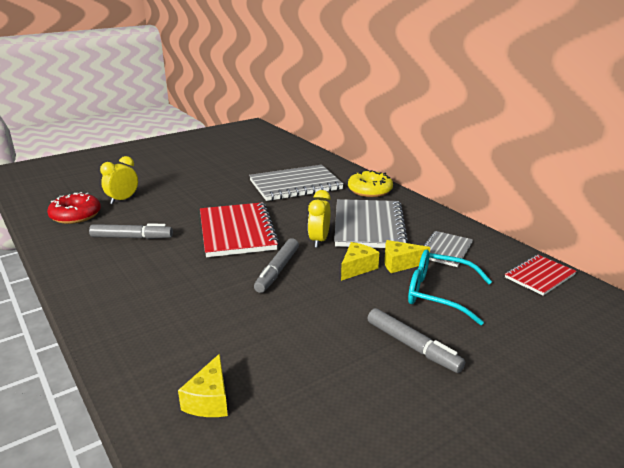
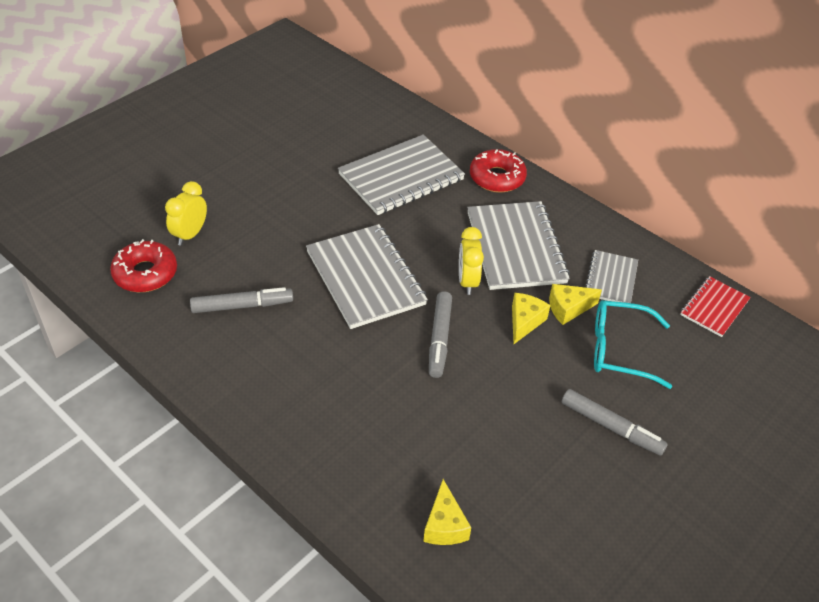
camera: 15 degrees left, 20 degrees up
red notebook [200,202,279,257] -> grey notebook [306,224,428,329]
yellow donut [348,170,393,197] -> red donut [470,149,527,193]

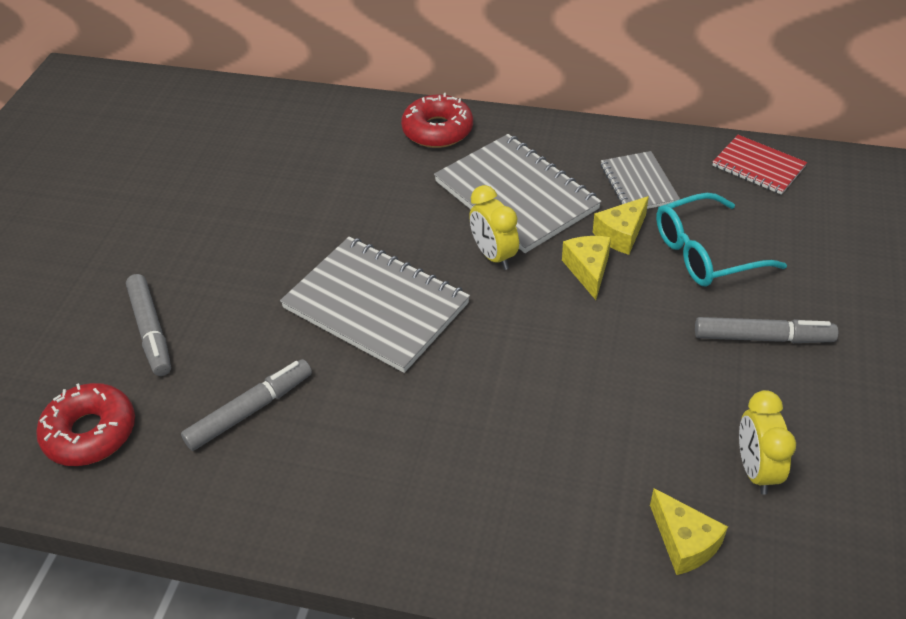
camera: 25 degrees left, 0 degrees up
yellow clock [165,181,207,246] -> yellow clock moved to [739,390,796,495]
grey notebook [338,135,465,215] -> none
grey marker [429,291,452,378] -> grey marker moved to [126,274,171,376]
red notebook [680,276,751,337] -> red notebook turned 60 degrees counterclockwise [712,135,807,195]

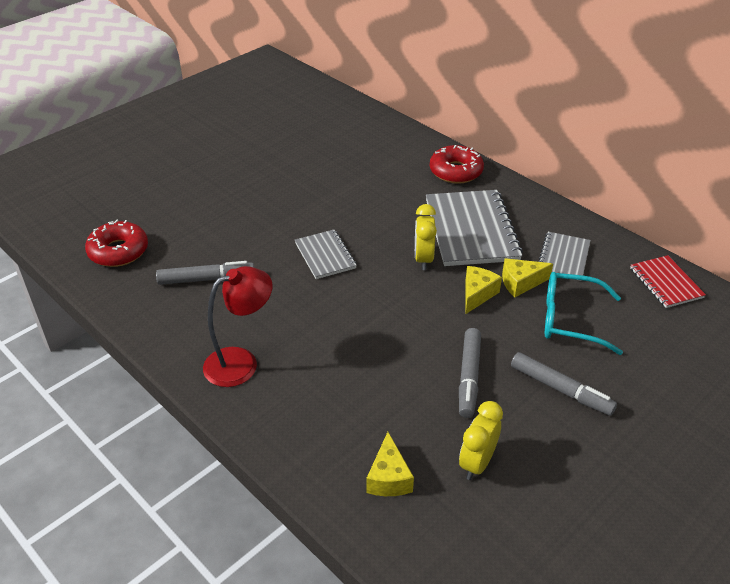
camera: 30 degrees right, 5 degrees down
grey marker [126,274,171,376] -> grey marker moved to [459,328,481,418]
grey notebook [280,237,470,373] -> grey notebook [295,230,357,279], size x0.55
none -> red lamp [203,266,272,387]

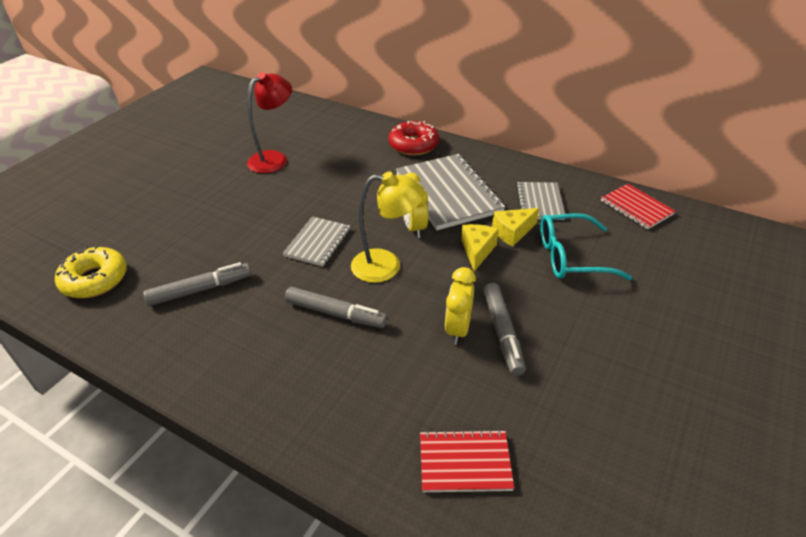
camera: 15 degrees left, 0 degrees up
red donut [85,220,148,267] -> yellow donut [55,245,127,298]
red lamp [203,266,272,387] -> red lamp moved to [247,72,292,173]
grey notebook [295,230,357,279] -> grey notebook turned 60 degrees clockwise [283,216,350,266]
yellow cheese [367,432,414,496] -> red notebook [420,429,514,492]
yellow clock [459,401,503,480] -> yellow clock moved to [445,267,476,345]
grey marker [511,352,617,416] -> grey marker moved to [285,287,387,328]
none -> yellow lamp [351,171,425,283]

